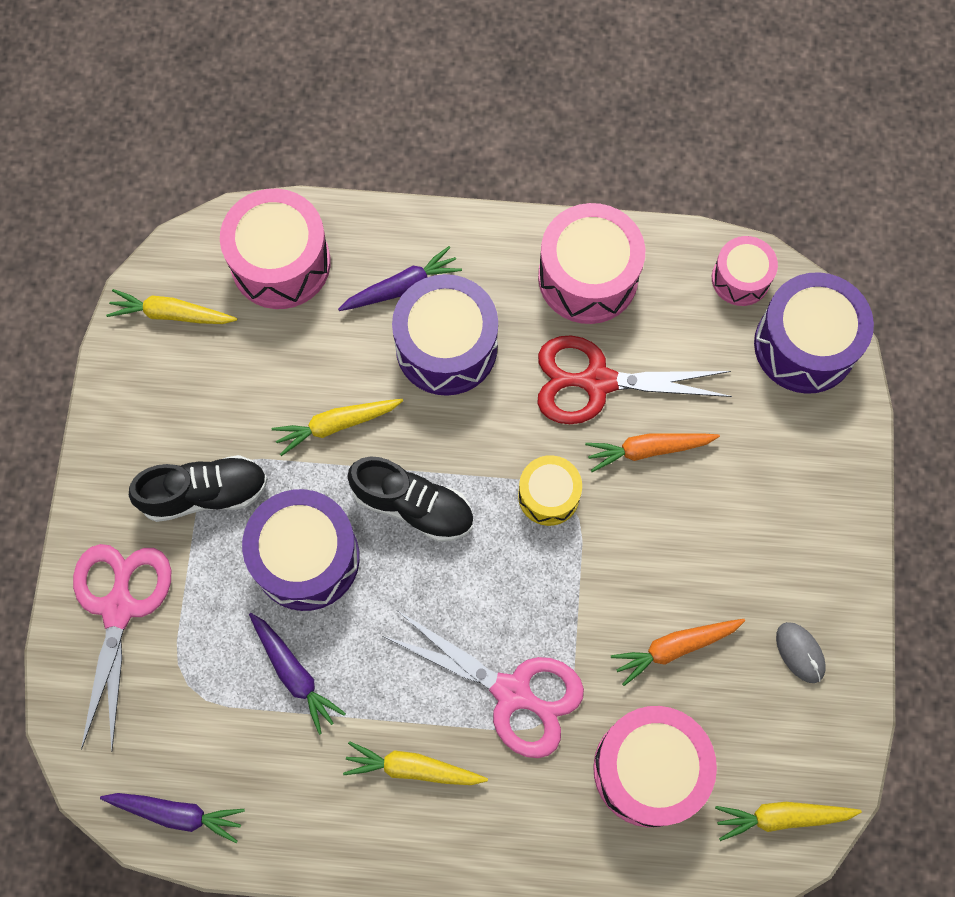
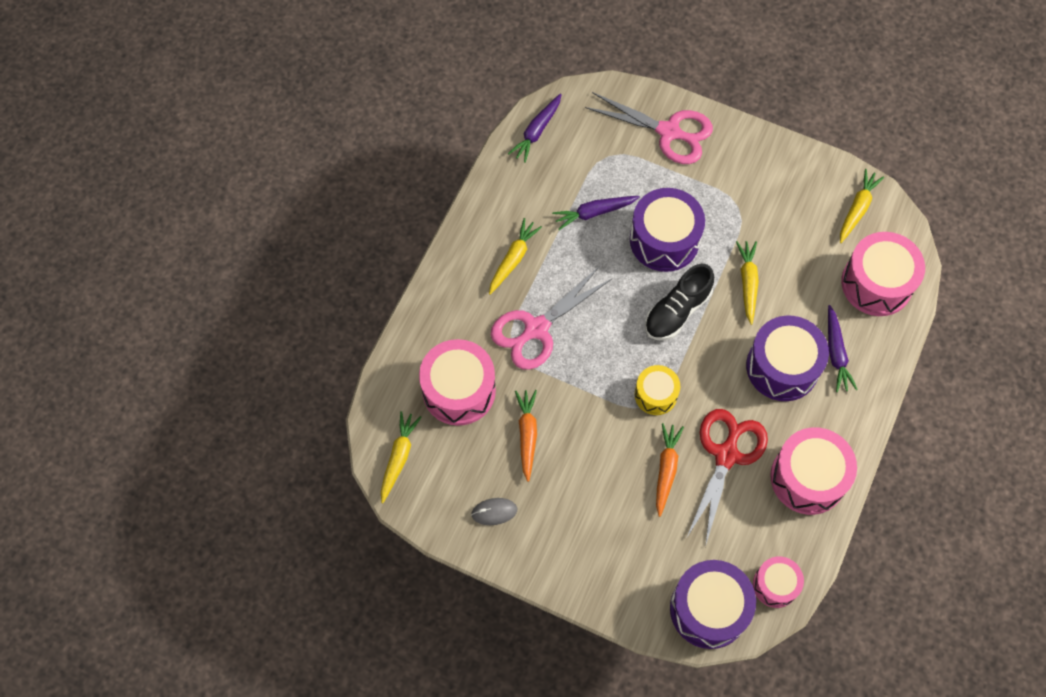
camera: 110 degrees right, 5 degrees down
black shoe [129,455,268,522] -> none

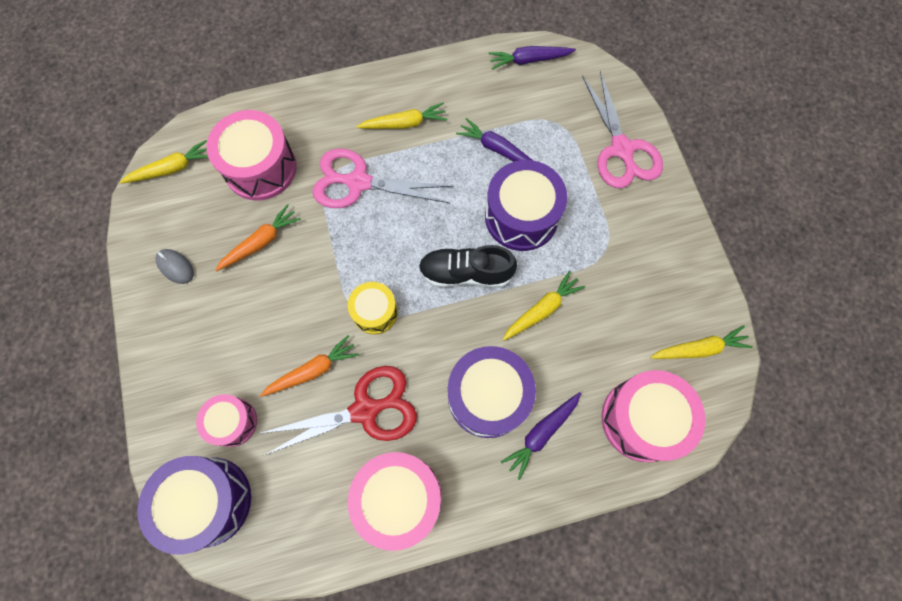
camera: 50 degrees right, 5 degrees up
pink drum [753,556,804,608] -> pink drum moved to [196,394,257,447]

